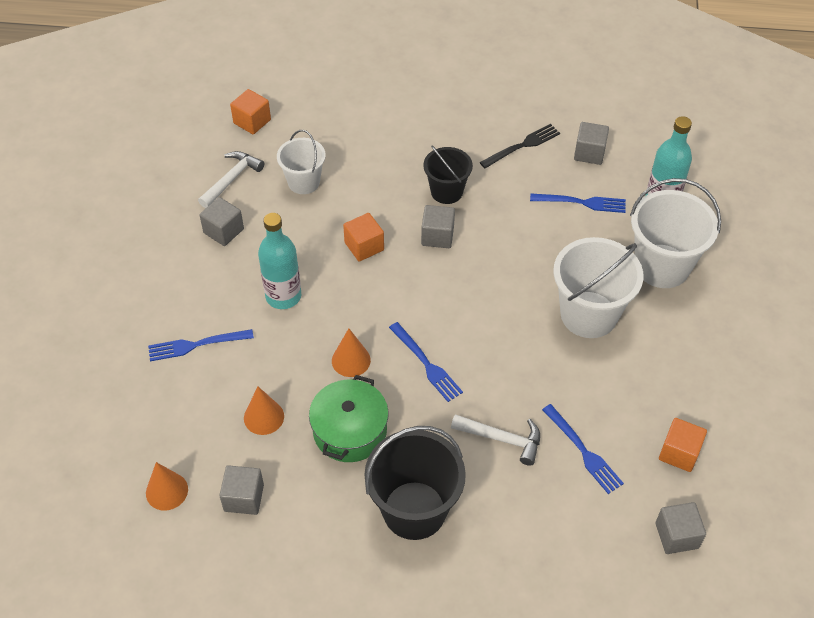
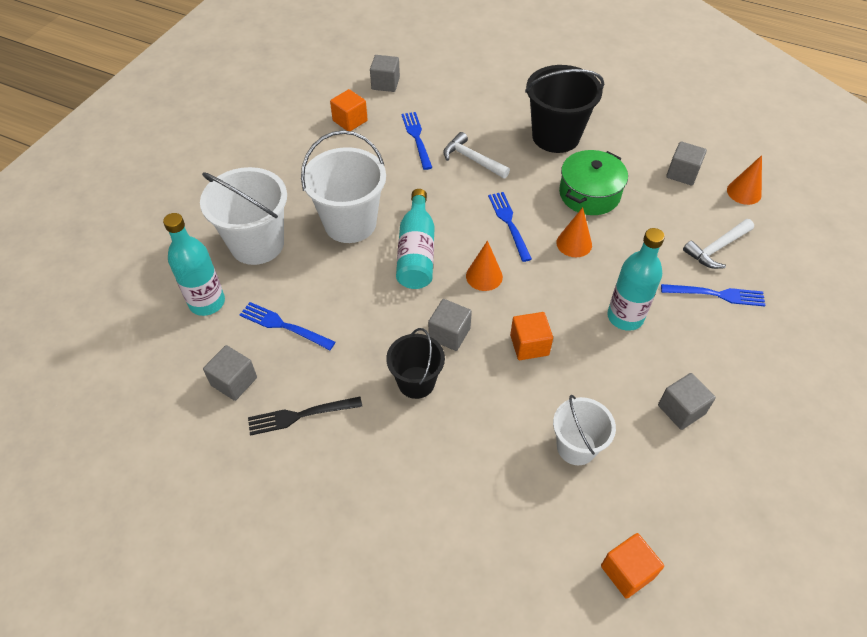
camera: 160 degrees left, 0 degrees up
white hammer [198,151,264,208] -> white hammer moved to [683,219,754,269]
orange cone [244,387,284,435] -> orange cone moved to [466,241,503,291]
none -> turquoise bottle [396,189,434,289]

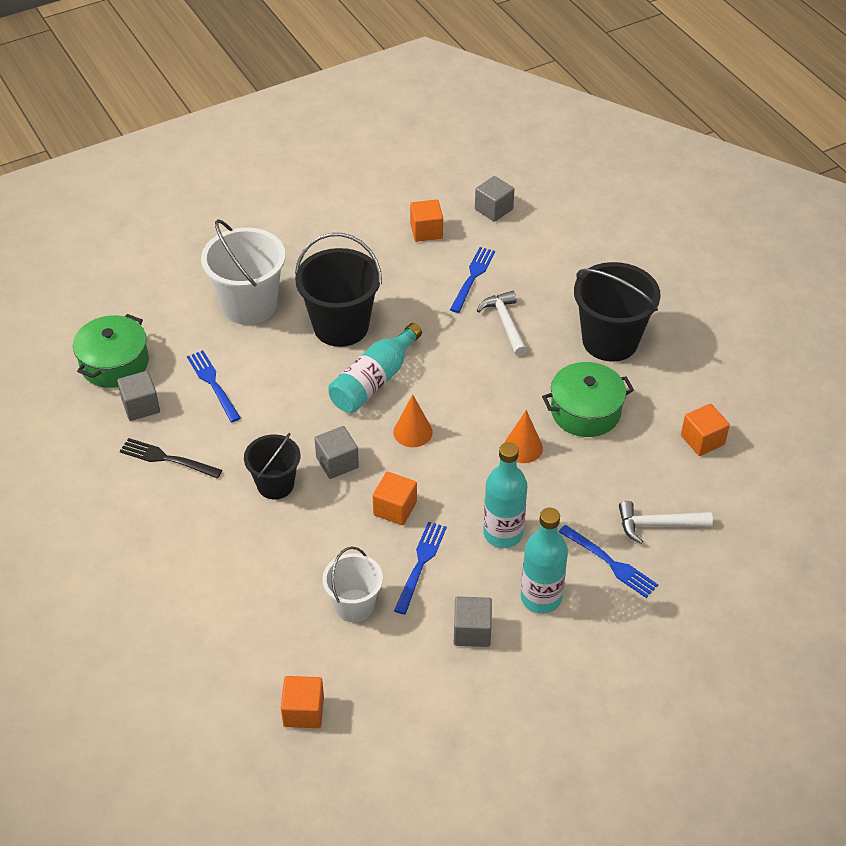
camera: 35 degrees right, 5 degrees down
turquoise bottle [163,213,225,316] -> turquoise bottle moved to [521,508,568,613]
white bucket [301,130,386,243] -> black bucket [295,233,382,347]
blue fork [488,192,532,262] -> blue fork moved to [394,522,447,615]
grey cube [666,141,707,185] -> orange cube [681,404,730,456]
orange cone [727,155,762,205] -> none
none -> green pot [73,314,149,388]

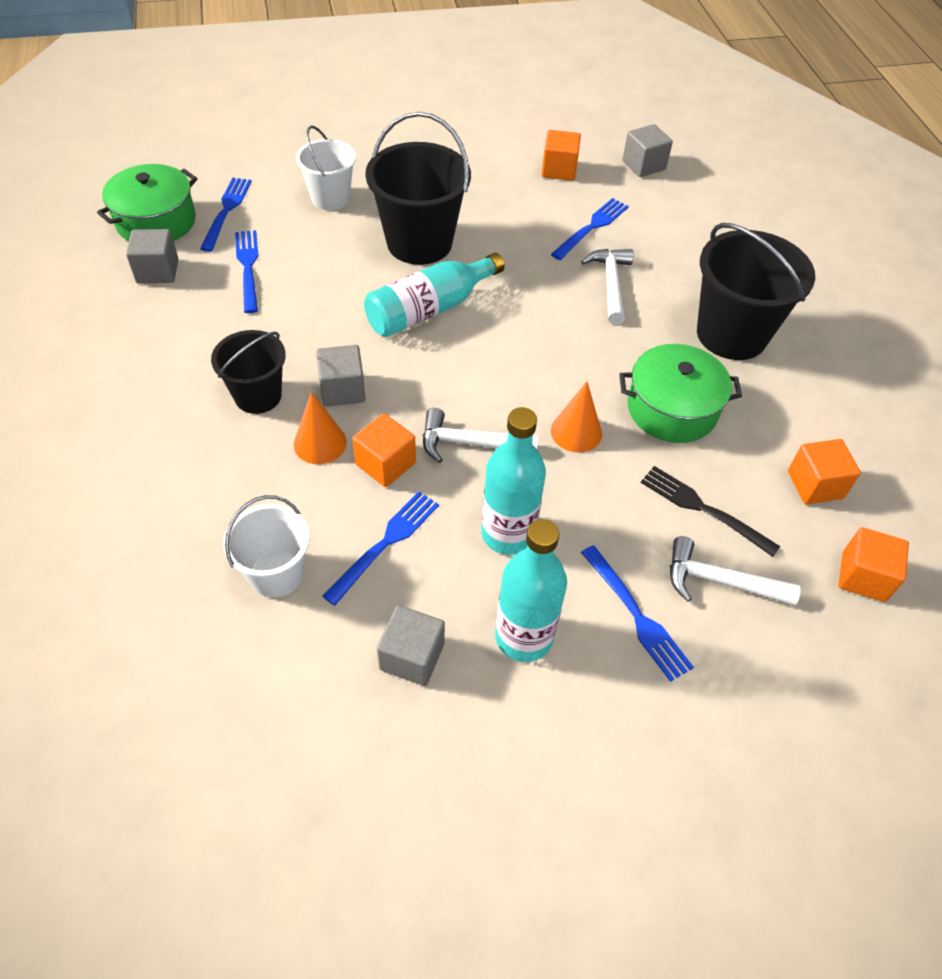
camera: 15 degrees right, 5 degrees up
black fork [120,438,222,478] -> black fork moved to [641,466,781,557]
white bucket [201,219,286,325] -> white bucket [296,125,356,210], size x0.61
orange cube [281,676,324,728] -> orange cube moved to [838,527,909,602]
orange cone [393,394,433,447] -> orange cone moved to [294,392,347,464]
none -> blue fork [200,178,252,252]
none -> white hammer [423,408,538,463]

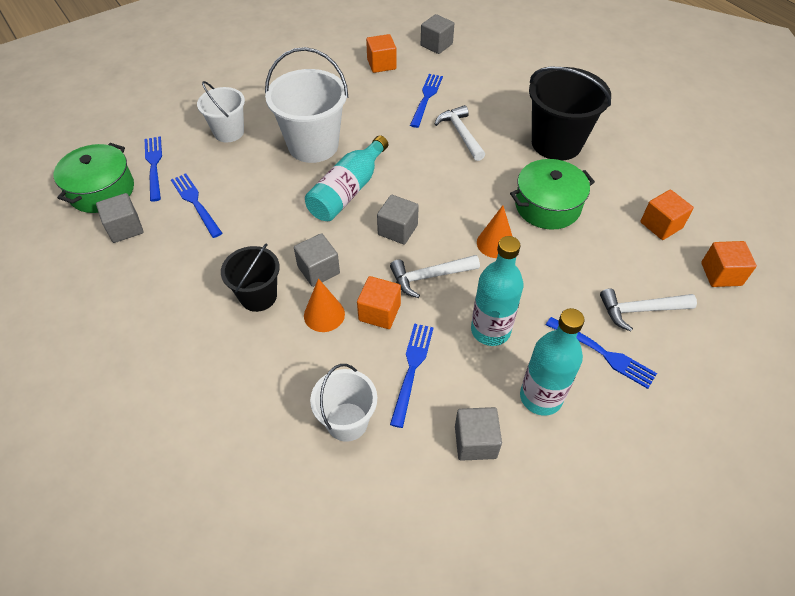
camera: 20 degrees left, 0 degrees up
black bucket [365,112,471,265] -> white bucket [265,47,348,163]
black fork [641,466,781,557] -> none
none -> grey cube [377,195,419,245]

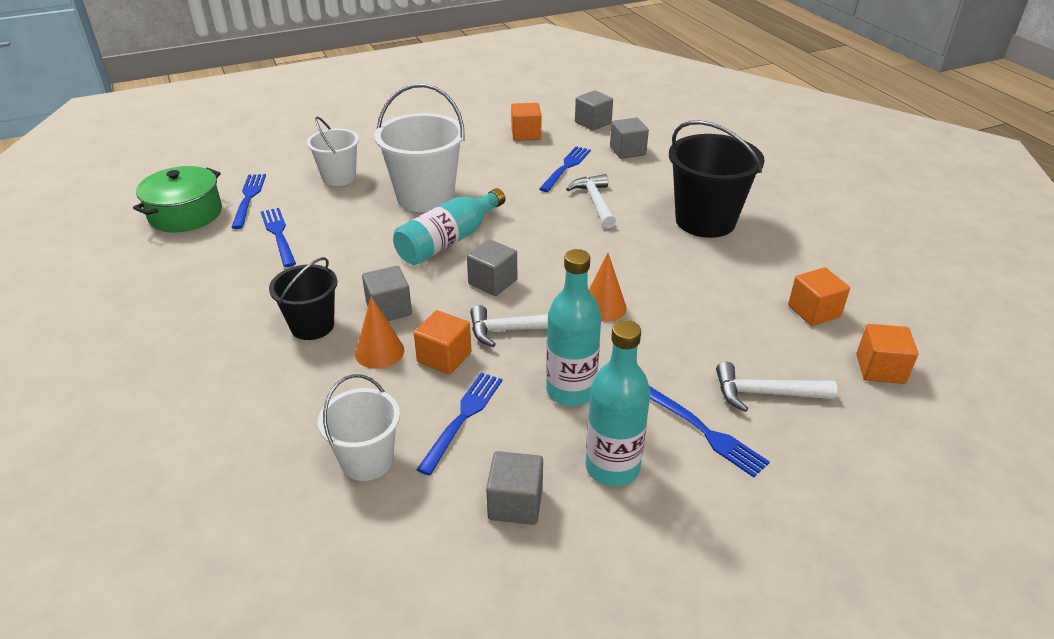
camera: 10 degrees right, 15 degrees down
grey cube [96,193,144,243] -> grey cube moved to [610,117,649,159]
green pot [510,159,595,230] -> none

